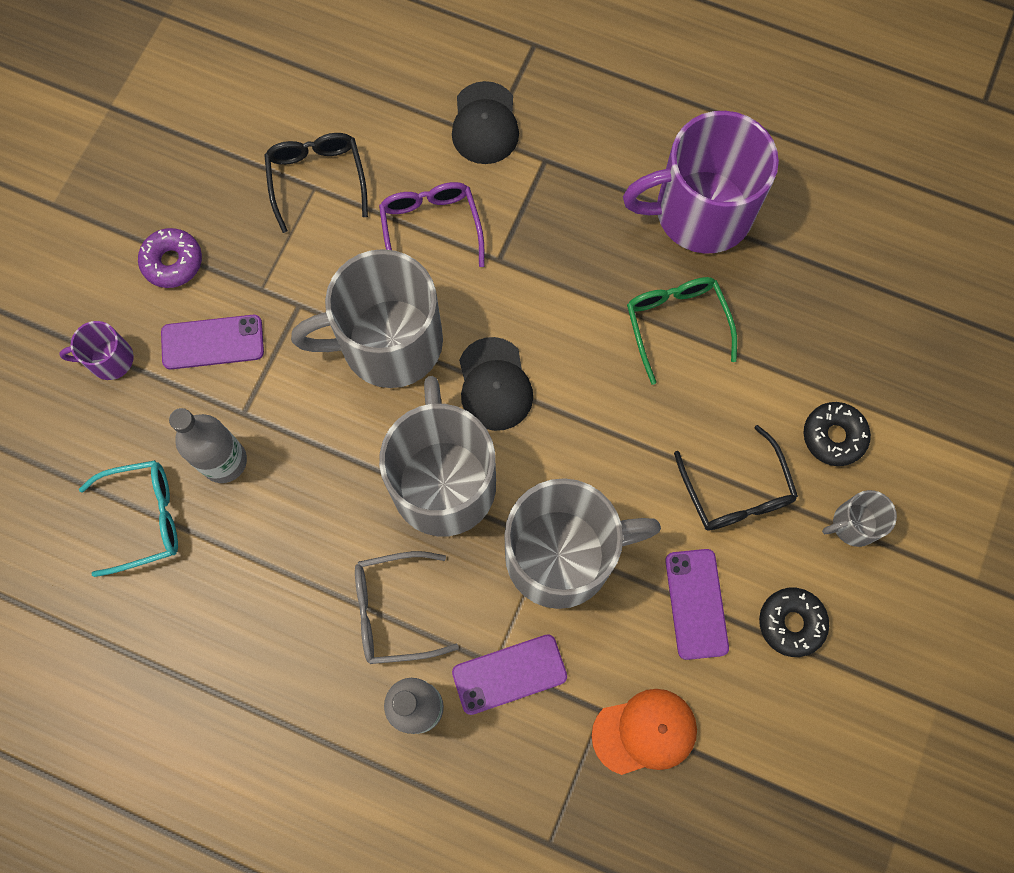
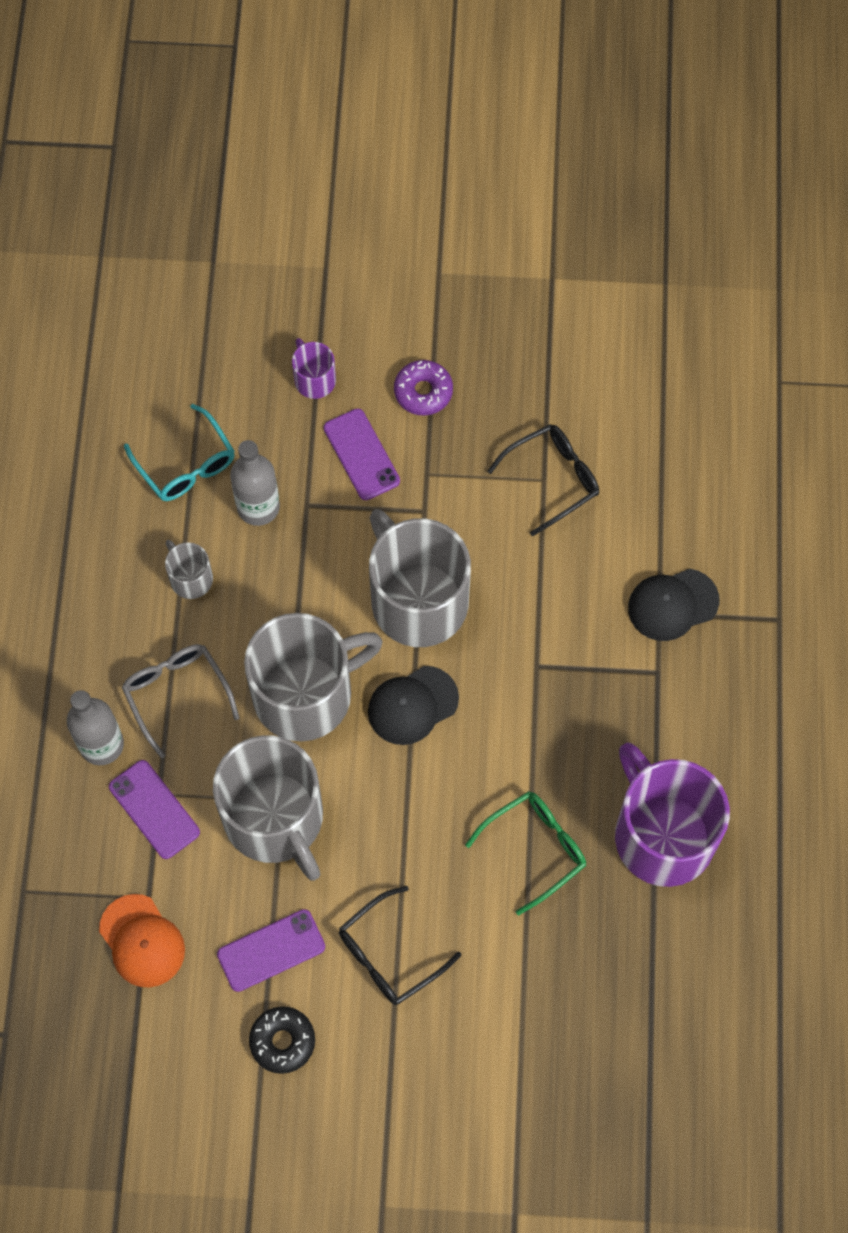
camera: 70 degrees right, 5 degrees down
purple glasses [379,182,484,267] -> none
black donut [804,402,871,466] -> none
grey mug [822,490,897,547] -> grey mug moved to [165,540,213,599]

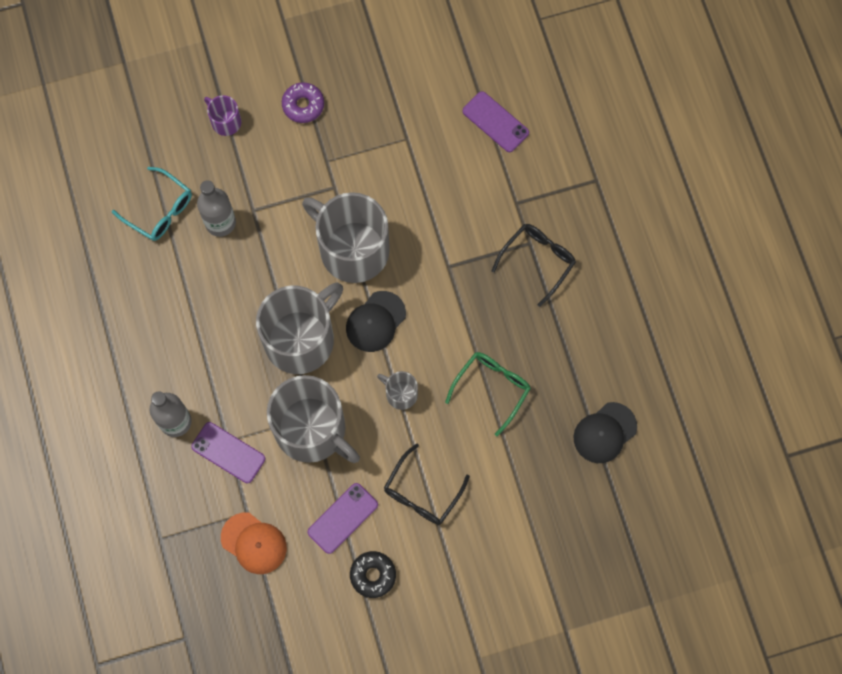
camera: 20 degrees left, 5 degrees up
grey glasses [122,644,239,758] -> none
grey mug [165,540,213,599] -> grey mug moved to [377,371,418,410]
purple phone [324,408,400,500] -> purple phone moved to [462,91,529,152]
black glasses [487,424,599,536] -> black glasses moved to [491,224,576,307]
purple mug [615,742,730,887] -> none
black cap [628,569,719,641] -> black cap moved to [573,402,637,463]

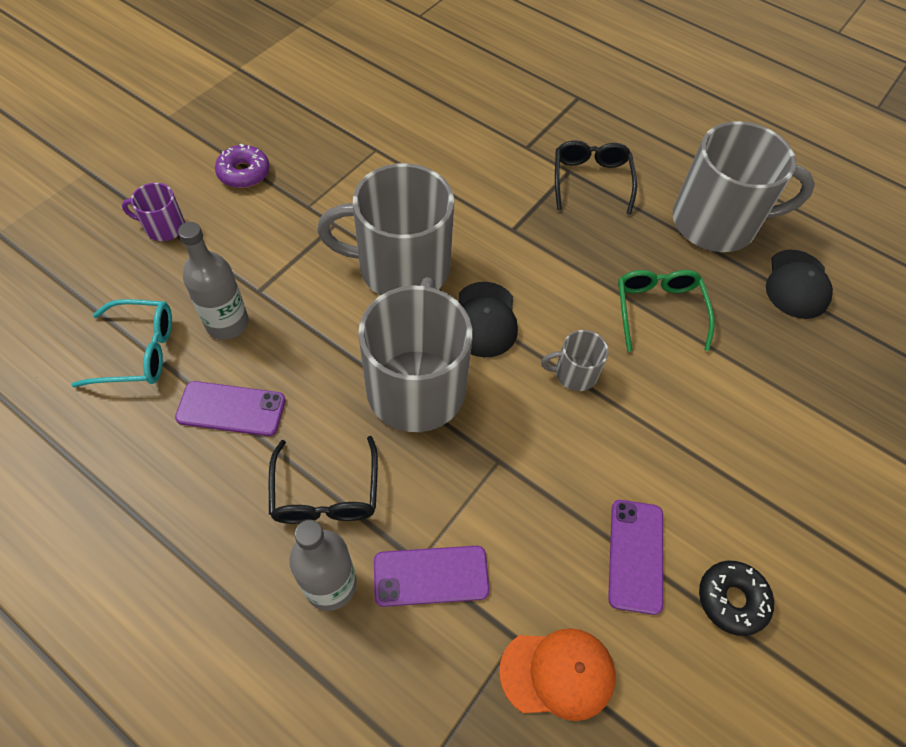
camera: 40 degrees left, 15 degrees down
grey mug [267,375,360,463] -> grey mug moved to [673,121,815,252]
black glasses [384,444,470,525] -> black glasses moved to [269,436,378,524]
purple phone [462,91,529,152] -> purple phone moved to [175,381,285,436]

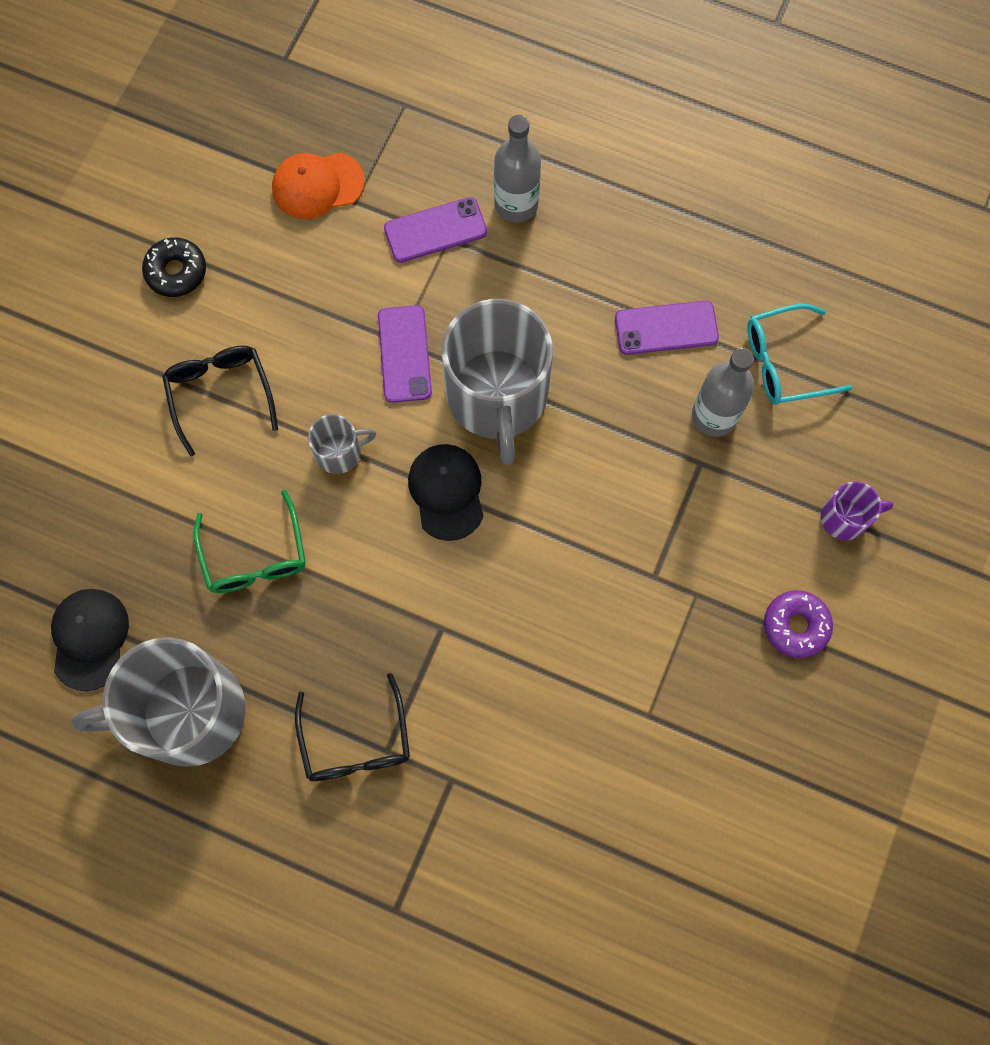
camera: 170 degrees right, 15 degrees up
black glasses [269,436,378,524] -> black glasses moved to [162,346,278,456]
grey mug [317,163,454,296] -> none
purple phone [608,500,663,615] -> purple phone moved to [378,305,432,403]

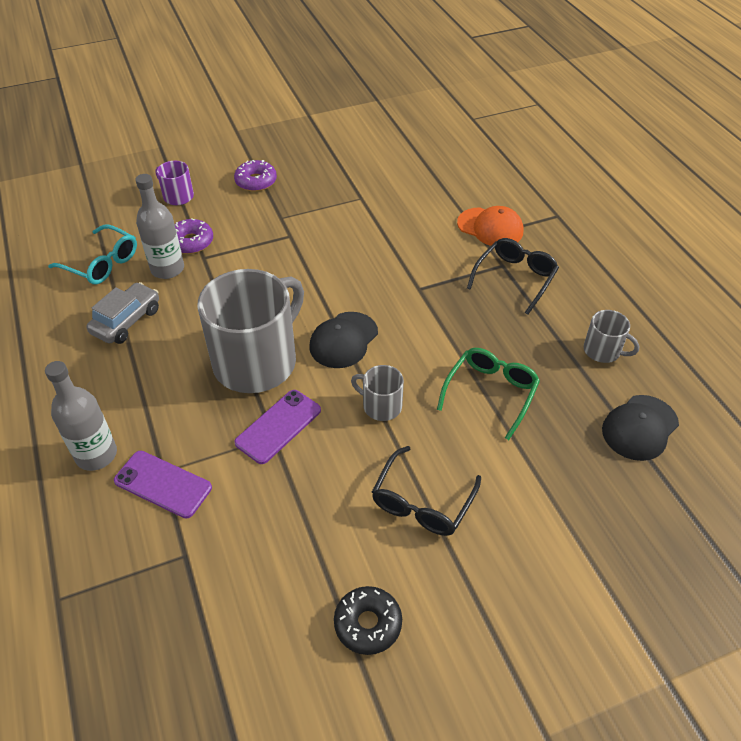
camera: 135 degrees left, 25 degrees down
grey mug [72,637,246,767] -> grey mug [584,310,639,363], size x0.45
orange cap [272,152,365,219] -> orange cap moved to [457,206,523,246]
purple phone [615,301,719,355] -> grey car [87,282,159,344]
none -> purple donut [175,219,213,254]

